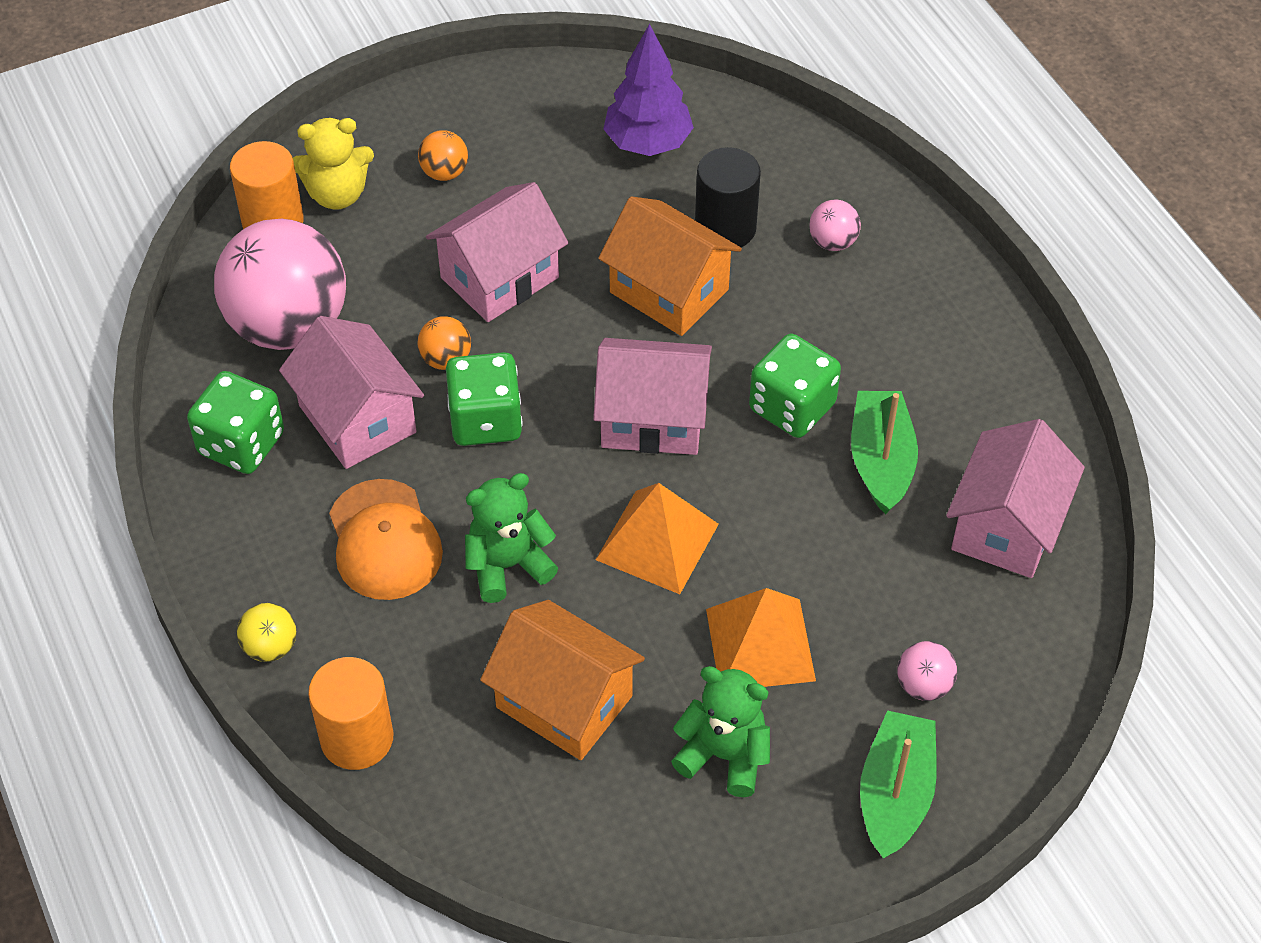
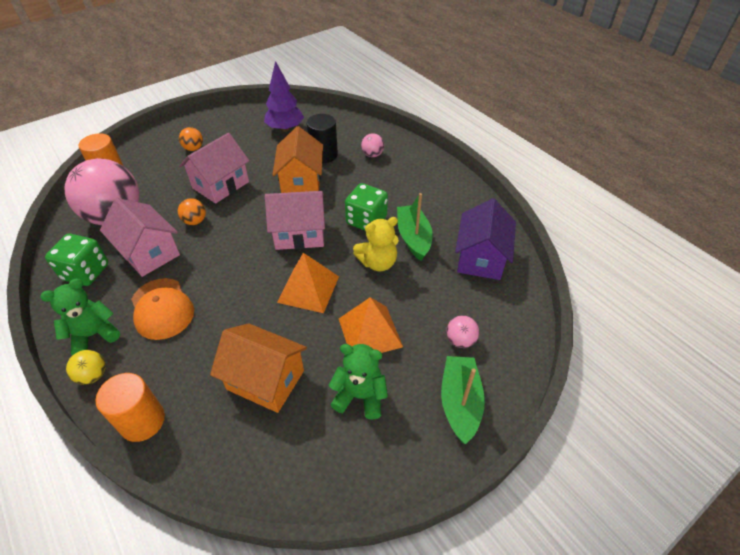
camera: 10 degrees left, 5 degrees down
yellow teddy bear [293,118,374,210] -> yellow teddy bear moved to [353,217,399,271]
green dice [446,352,522,446] -> none
green teddy bear [465,473,558,603] -> green teddy bear moved to [40,279,120,356]
orange house [598,196,742,336] -> orange house turned 60 degrees clockwise [272,126,323,193]
pink house [946,419,1085,578] -> purple house [455,198,516,280]

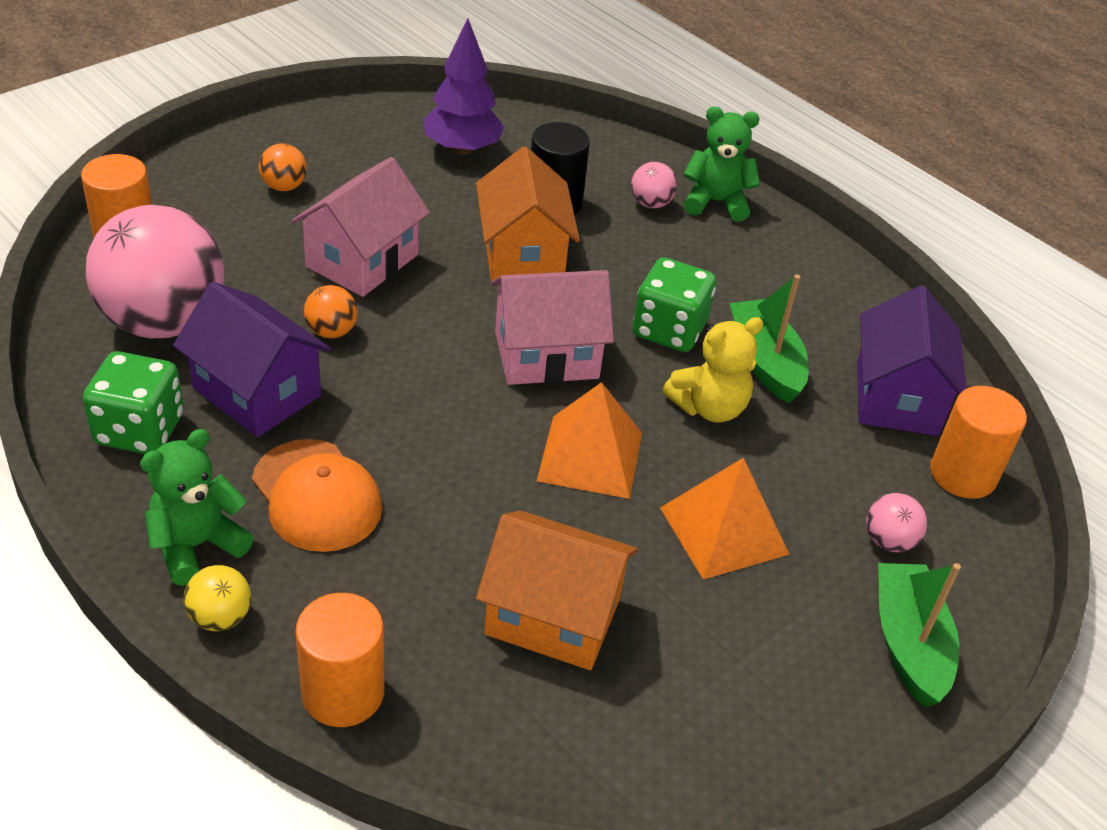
camera: 10 degrees left, 5 degrees down
pink house [100,198,180,277] -> purple house [173,282,331,437]
green teddy bear [329,344,388,420] -> green teddy bear moved to [683,107,760,222]
none -> orange cylinder [930,386,1027,499]

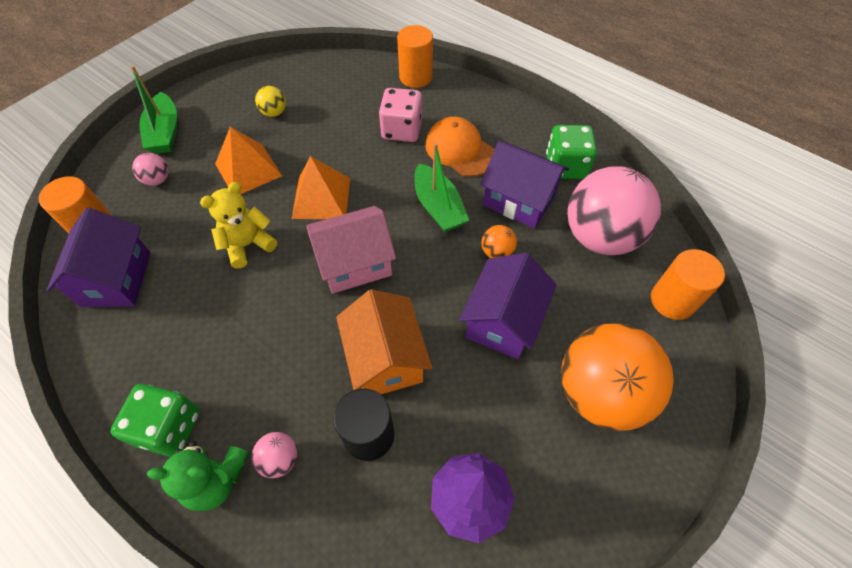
camera: 175 degrees right, 15 degrees up
green teddy bear [140,429,254,586] -> none
yellow ball [184,565,251,631] -> yellow ball moved to [255,86,286,117]
orange ball [259,144,307,191] -> orange ball [561,323,674,431], size x2.44
pink house [291,157,430,297] -> purple house [459,253,557,359]
orange house [476,511,638,670] -> none
green dice [633,257,716,352] -> green dice moved to [111,384,200,457]
green boat [729,275,809,403] -> green boat moved to [414,143,469,232]
none -> pink dice [379,88,422,142]

